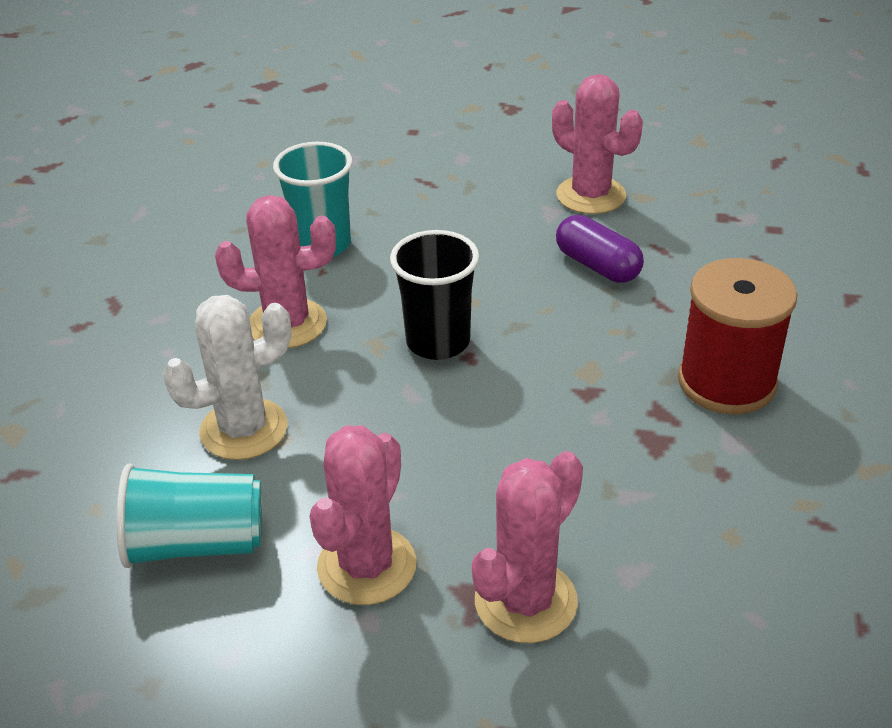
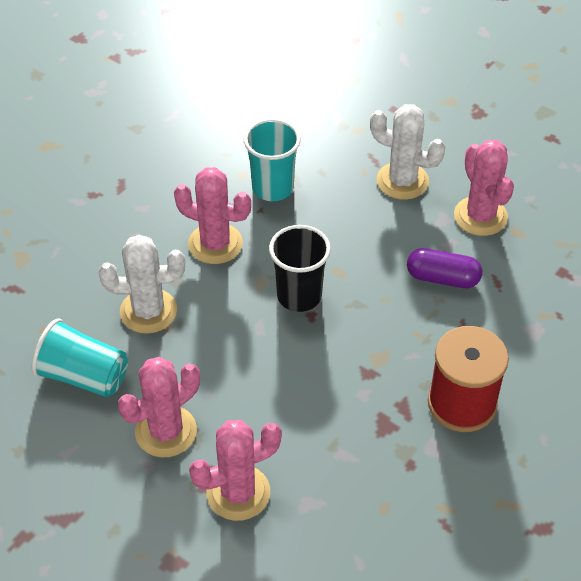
camera: 25 degrees right, 10 degrees up
purple capsule [556,215,644,283] -> purple capsule turned 60 degrees counterclockwise [407,248,482,288]
none -> white cactus [370,104,445,200]

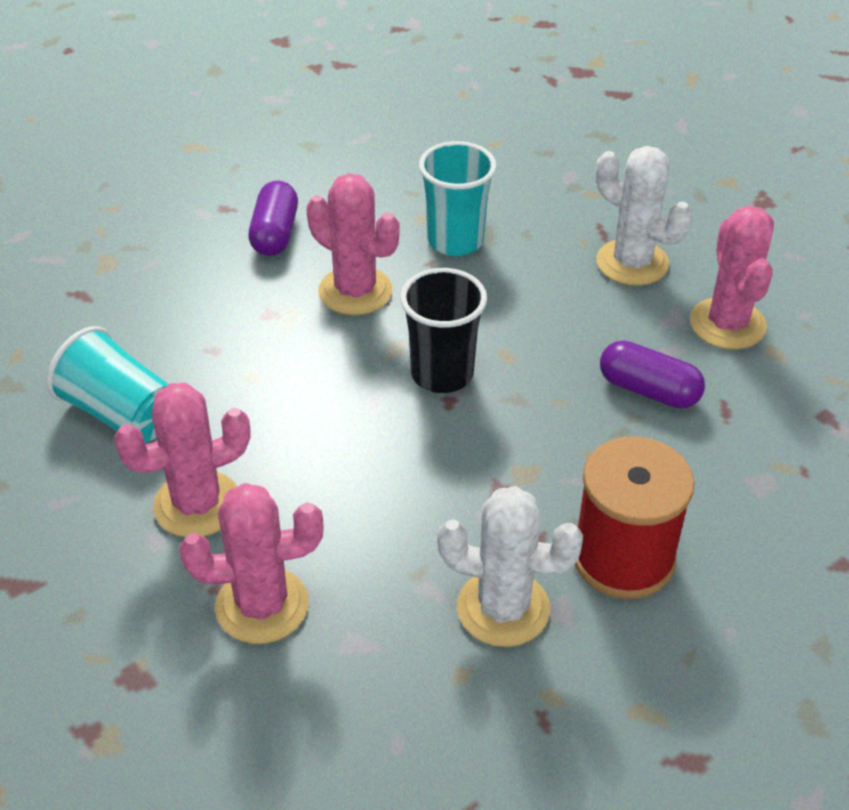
camera: 15 degrees right, 5 degrees down
white cactus [99,235,185,334] -> white cactus moved to [437,486,583,647]
none -> purple capsule [248,180,298,256]

